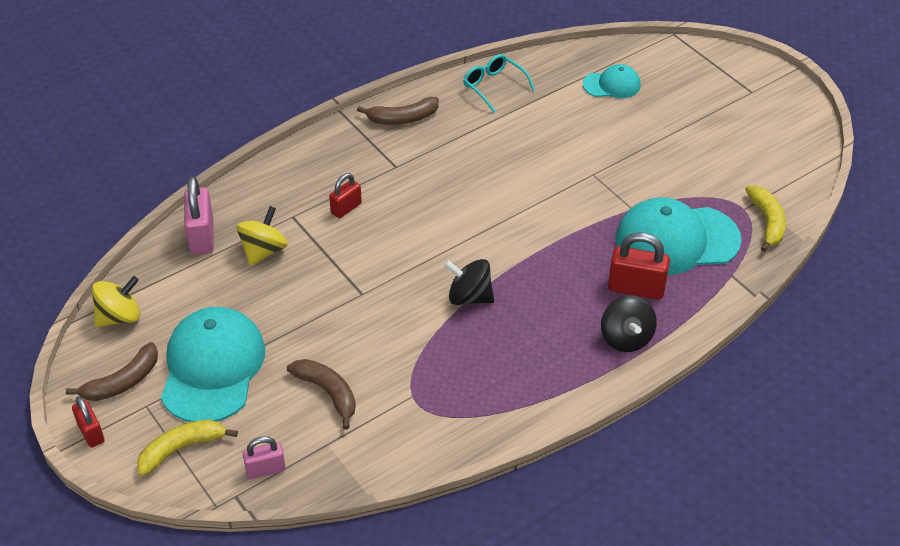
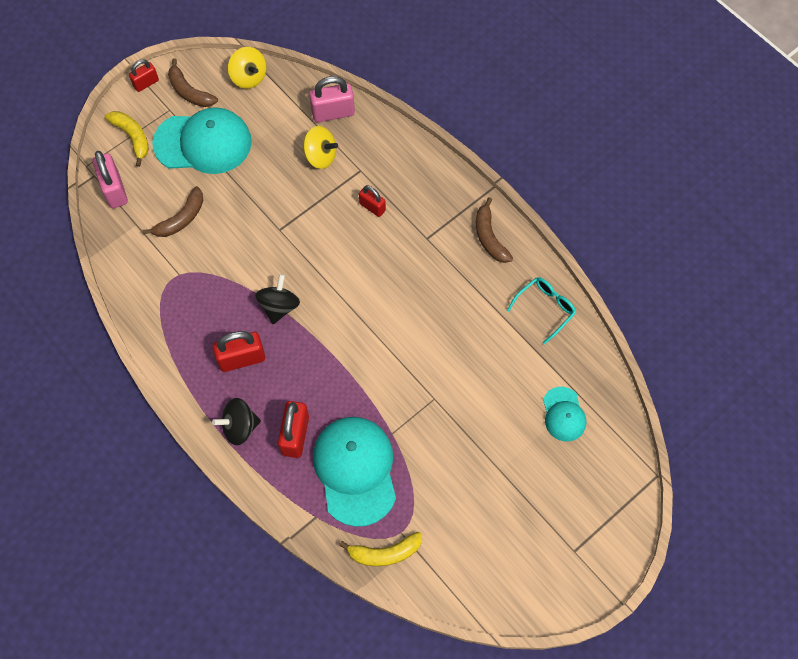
camera: 85 degrees right, 20 degrees up
pink padlock [243,436,286,479] -> pink padlock [92,151,128,208], size x1.62
none -> red padlock [213,331,265,372]

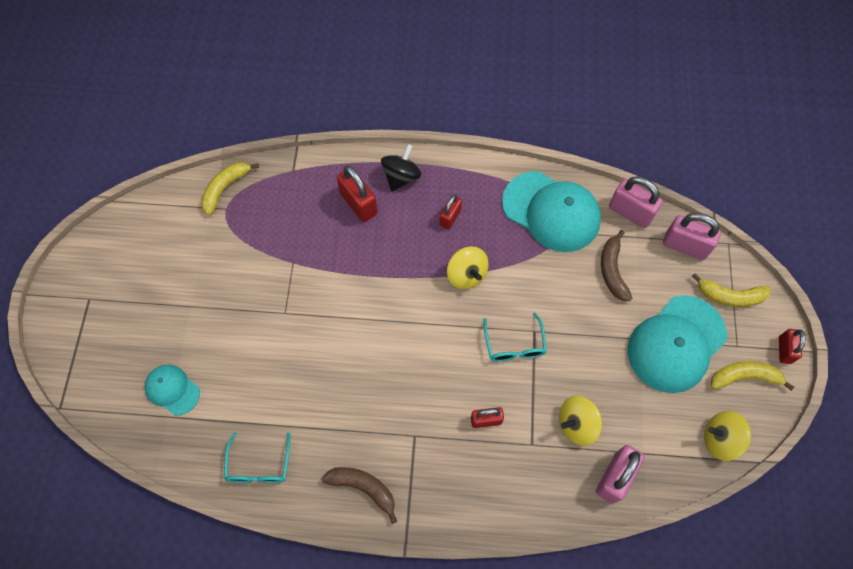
camera: 135 degrees right, 0 degrees up
brown banana [168,58,218,107] -> yellow banana [711,361,794,391]
red padlock [213,331,265,372] -> red padlock [440,195,462,229], size x0.62
black spinning top [255,274,300,324] -> yellow spinning top [447,246,489,289]
turquoise cap [313,417,396,527] -> turquoise cap moved to [502,171,601,252]
none -> turquoise glasses [483,312,547,362]
none -> pink padlock [609,176,663,228]

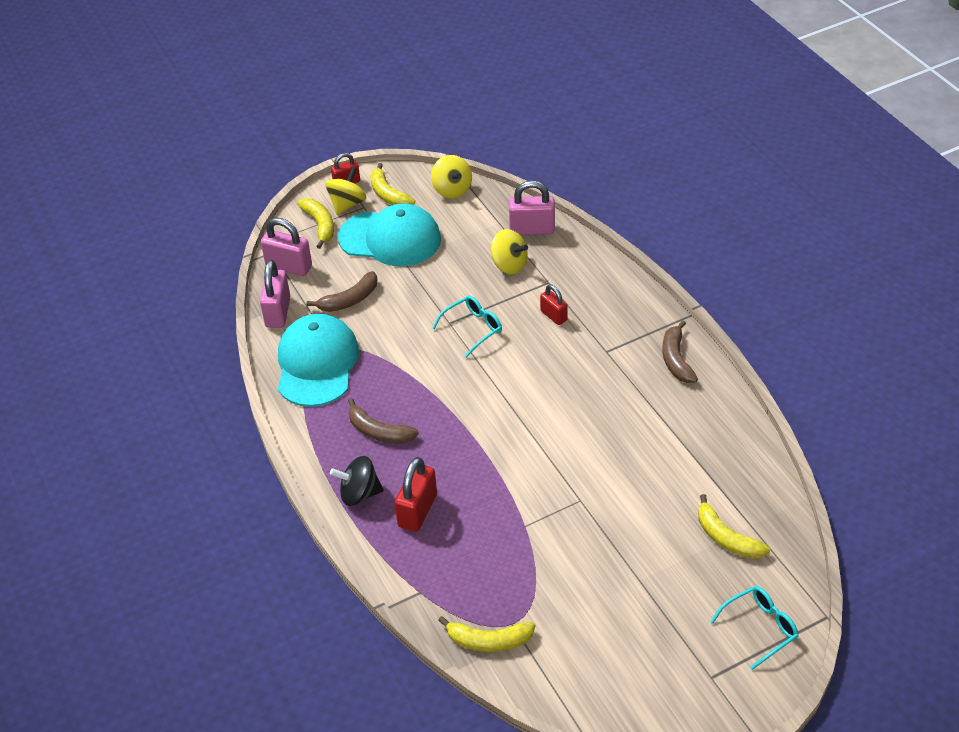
camera: 120 degrees left, 20 degrees down
turquoise cap [144,365,200,415] -> yellow banana [698,494,770,559]
turquoise glasses [224,432,290,483] -> turquoise glasses moved to [710,586,798,670]
red padlock [440,195,462,229] -> brown banana [348,398,419,444]
yellow spinning top [447,246,489,289] -> yellow spinning top moved to [325,167,366,215]
pink padlock [663,213,721,260] -> pink padlock turned 60 degrees counterclockwise [261,218,312,276]

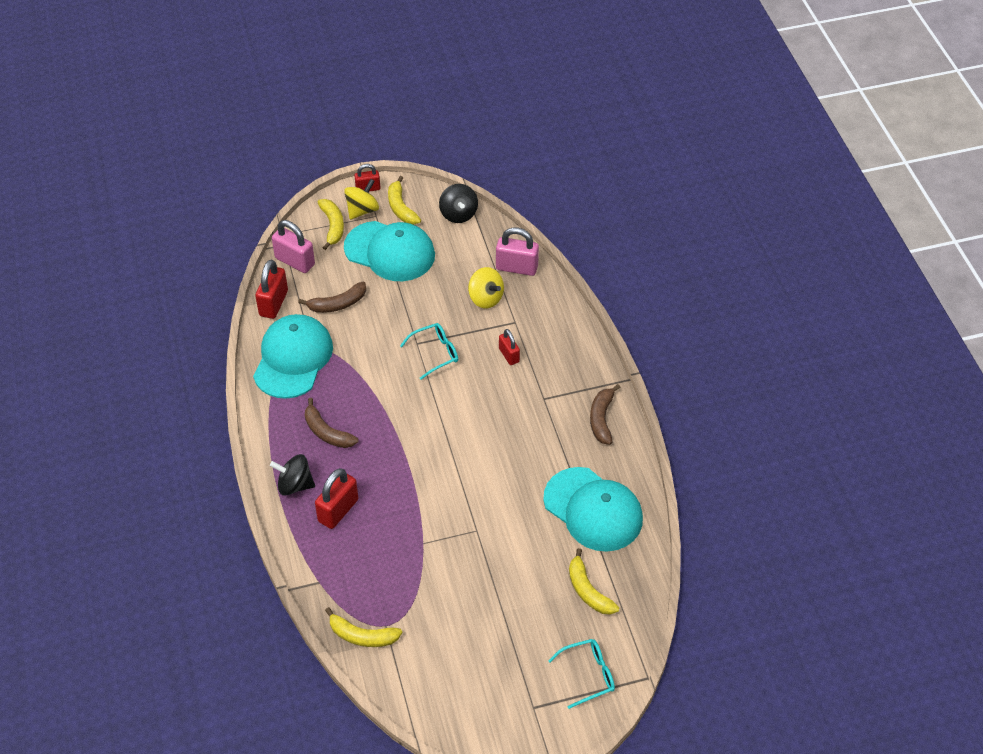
camera: 10 degrees right, 5 degrees up
pink padlock [260,260,290,328] -> red padlock [255,260,288,319]
yellow spinning top [431,155,472,198] -> black spinning top [439,184,478,223]
none -> turquoise cap [543,467,643,552]

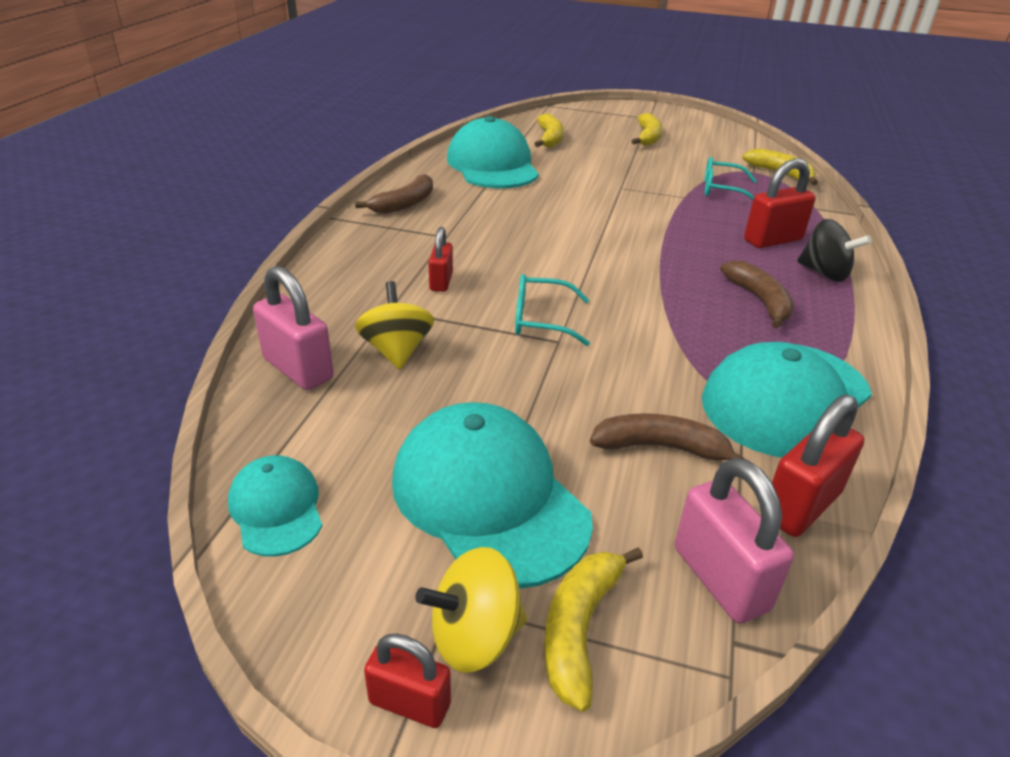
camera: 150 degrees left, 15 degrees down
yellow banana [388,176,421,225] -> yellow banana moved to [631,113,663,146]
black spinning top [439,184,478,223] -> turquoise cap [228,455,322,557]
turquoise glasses [548,639,615,709] -> turquoise glasses moved to [705,157,757,201]

